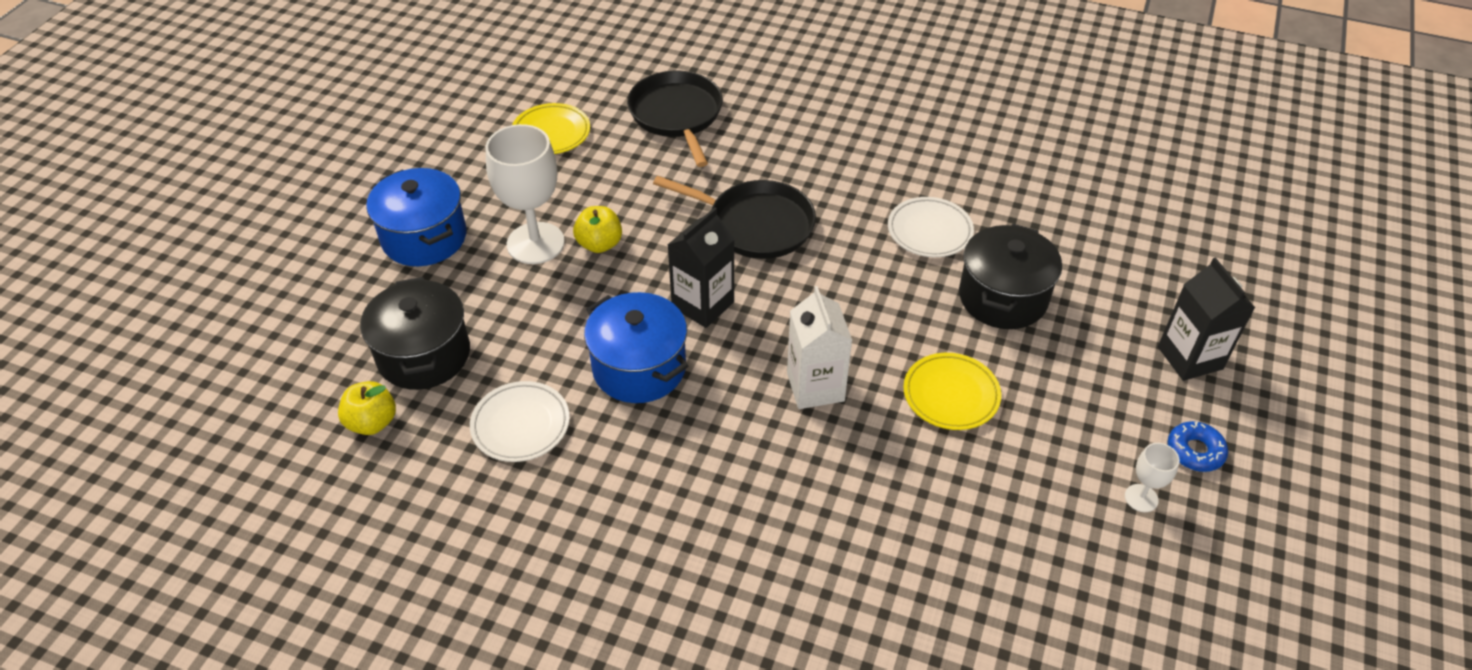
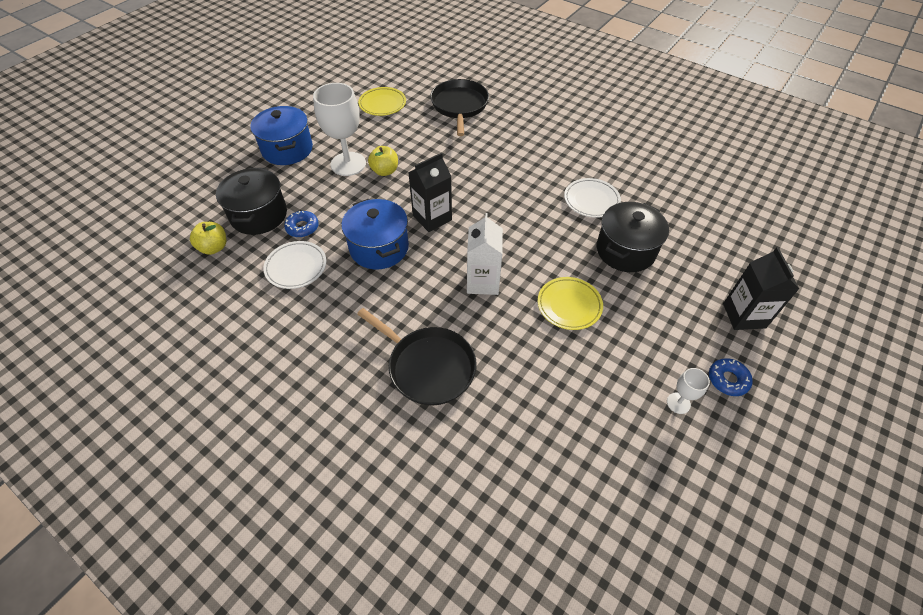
camera: 15 degrees right, 5 degrees up
black pan [653,176,816,259] -> black pan moved to [357,308,477,405]
none -> blue donut [284,211,319,238]

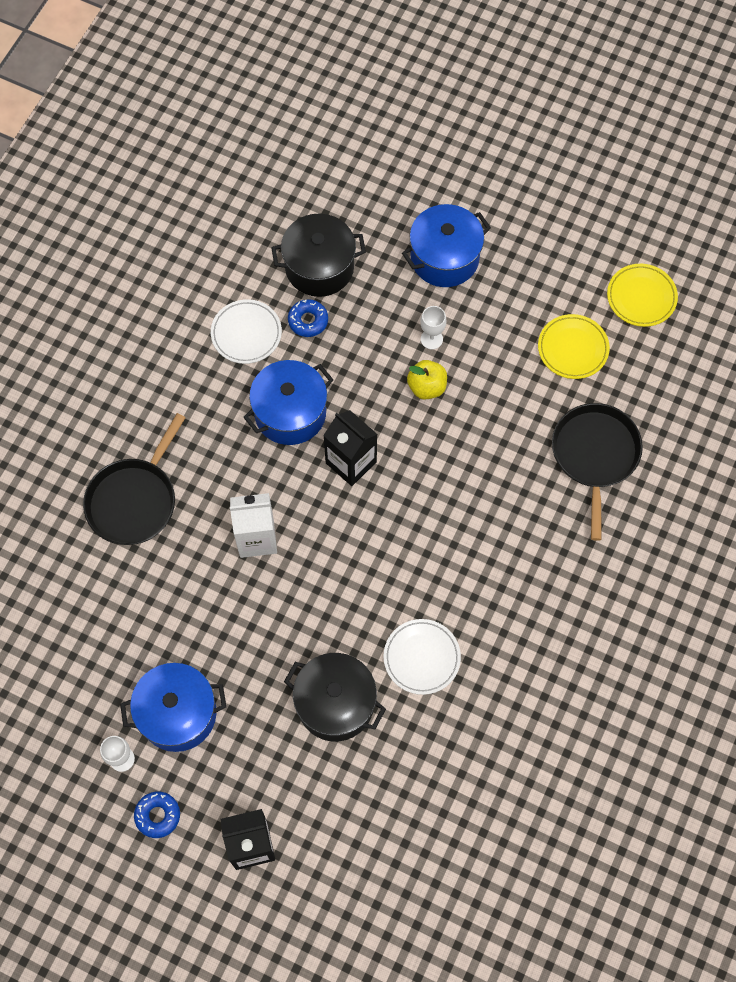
camera: 80 degrees right, 15 degrees up
yellow apple [190,222,226,255] -> none
white goblet [313,83,366,176] -> white goblet [420,306,447,349], size x0.47
black pan [430,79,489,136] -> black pan turned 75 degrees counterclockwise [552,403,643,541]
yellow plate [538,277,603,330] -> yellow plate moved to [607,264,678,327]
none -> blue pot [120,663,226,752]

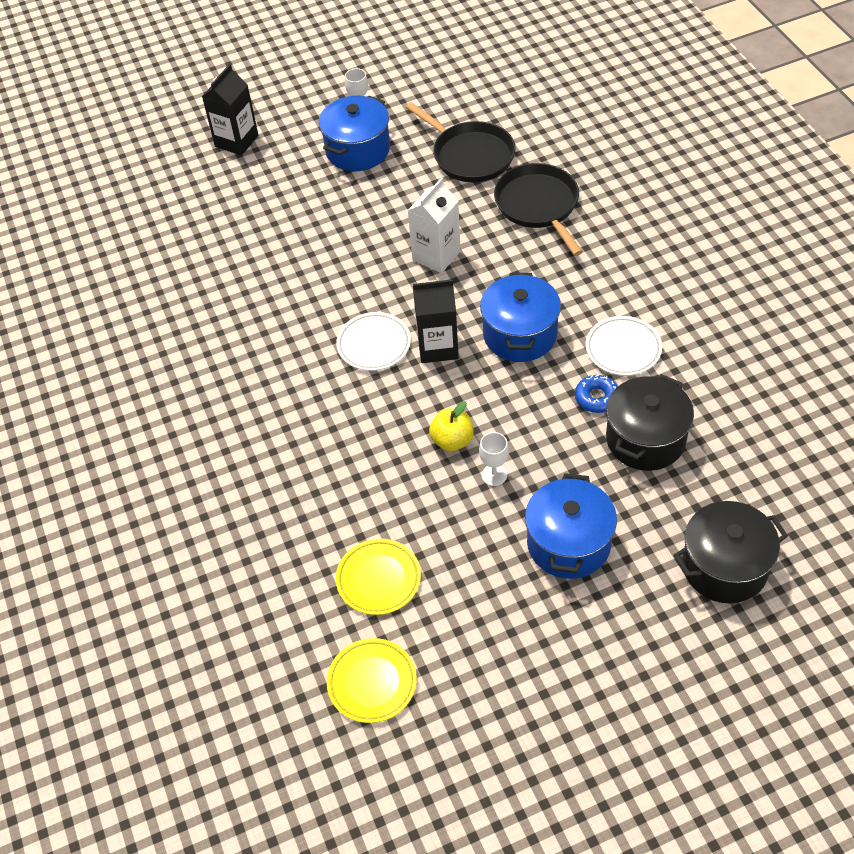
camera: 135 degrees right, 15 degrees down
blue donut [134,792,180,838] -> none
black pot [284,653,386,742] -> black pot moved to [673,501,788,603]
white plate [383,619,461,695] -> white plate moved to [336,312,411,371]
black pan [552,403,643,541] -> black pan moved to [406,102,516,182]

